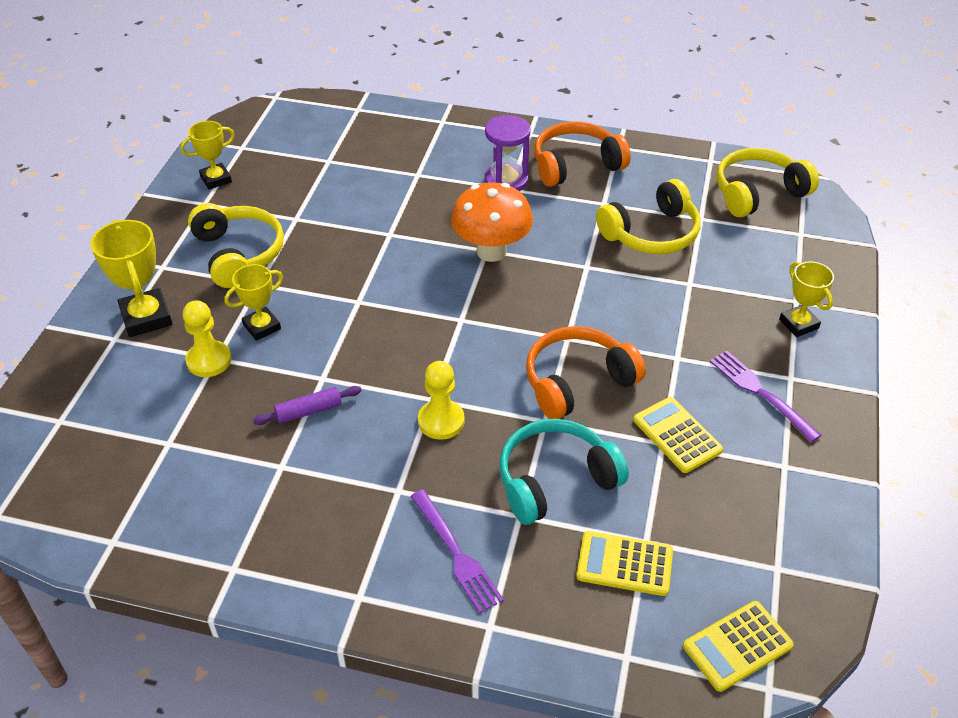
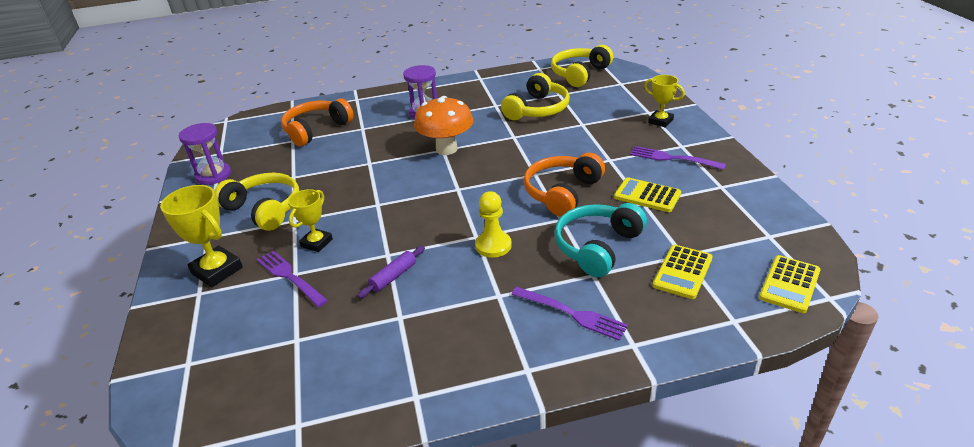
camera: 25 degrees left, 10 degrees down
yellow trophy [180,121,235,189] -> purple hourglass [179,123,231,185]
yellow pawn [183,300,232,377] -> purple fork [257,251,328,307]
orange headphones [534,122,631,187] -> orange headphones moved to [281,98,354,146]
yellow calculator [576,531,673,596] -> yellow calculator turned 45 degrees counterclockwise [653,245,713,299]

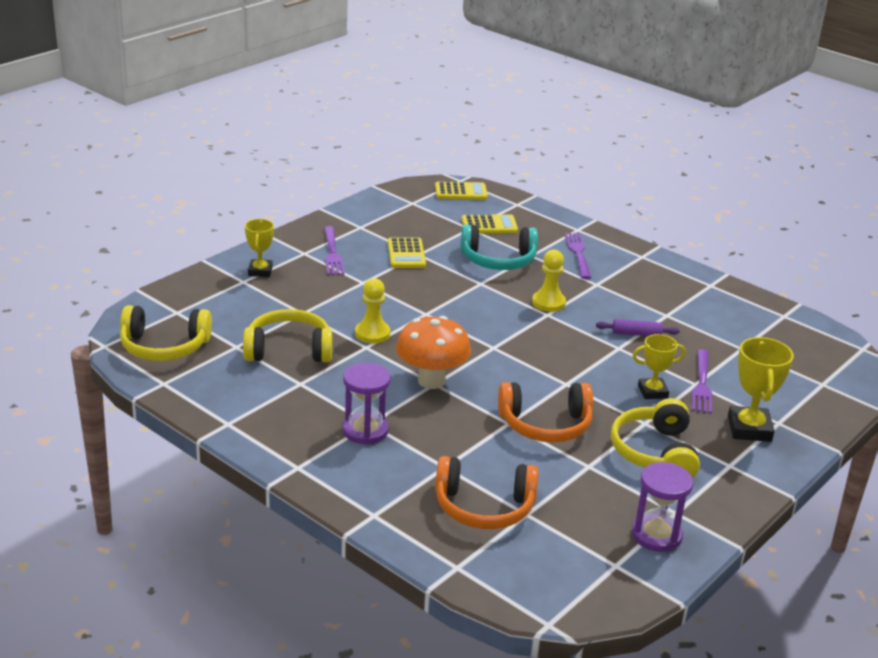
camera: 130 degrees left, 5 degrees down
orange headphones [524,153,605,217] -> orange headphones moved to [498,382,593,442]
none -> yellow pawn [355,278,390,344]

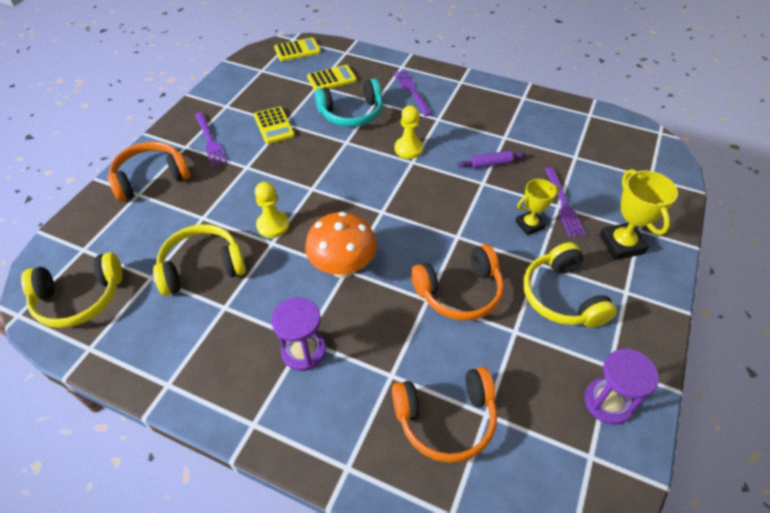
camera: 15 degrees left, 20 degrees up
yellow trophy [245,219,274,277] -> orange headphones [107,141,190,201]

